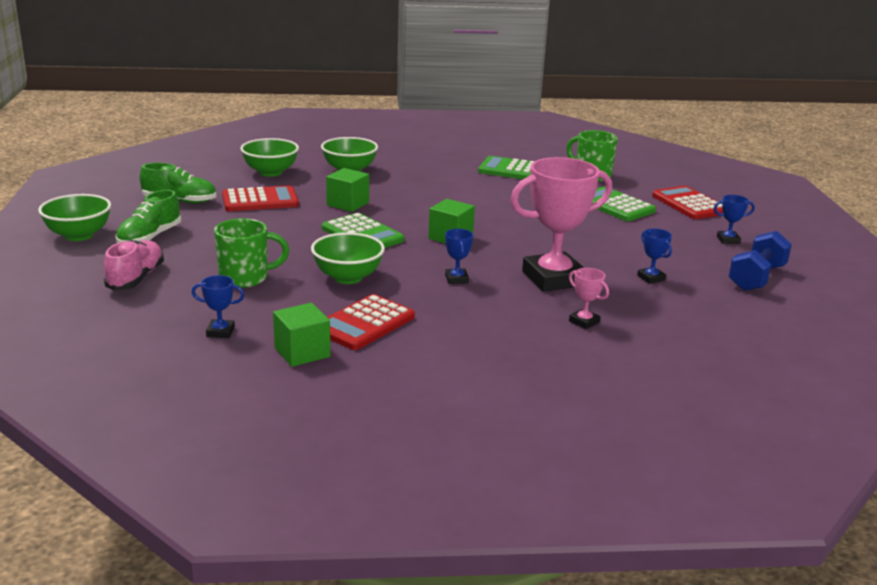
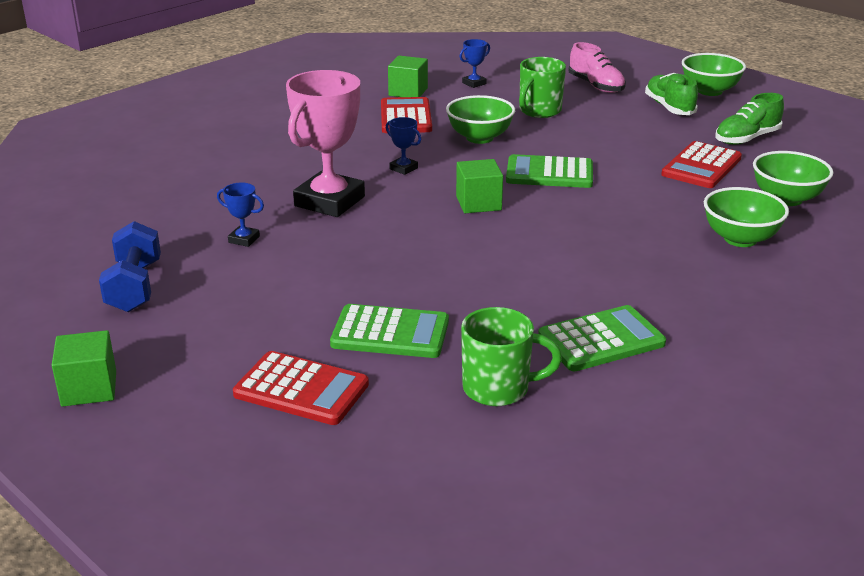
camera: 140 degrees right, 5 degrees up
green cube [326,168,369,212] -> green cube moved to [52,330,116,407]
pink trophy [569,268,609,329] -> none
blue trophy [714,195,755,244] -> none

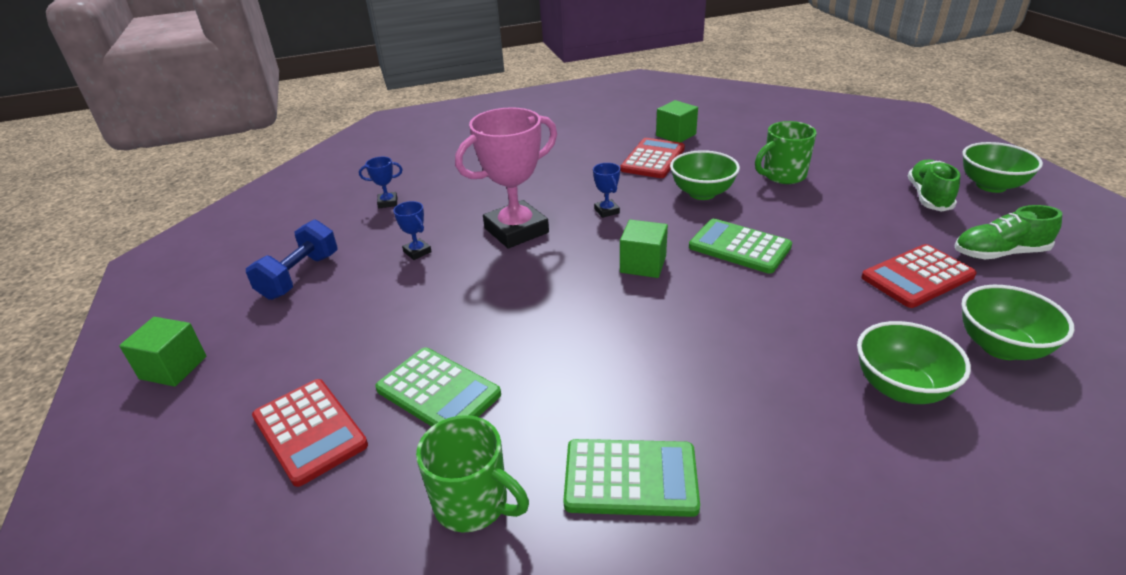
camera: 30 degrees right, 5 degrees up
blue trophy [459,39,490,88] -> blue trophy moved to [359,157,403,208]
pink shoe [569,42,626,93] -> none

